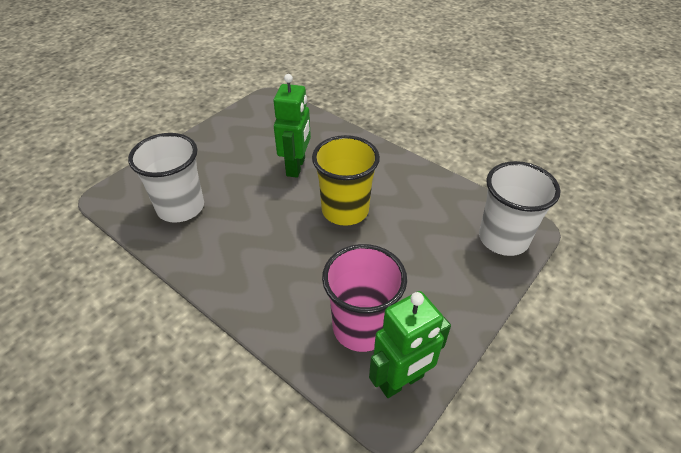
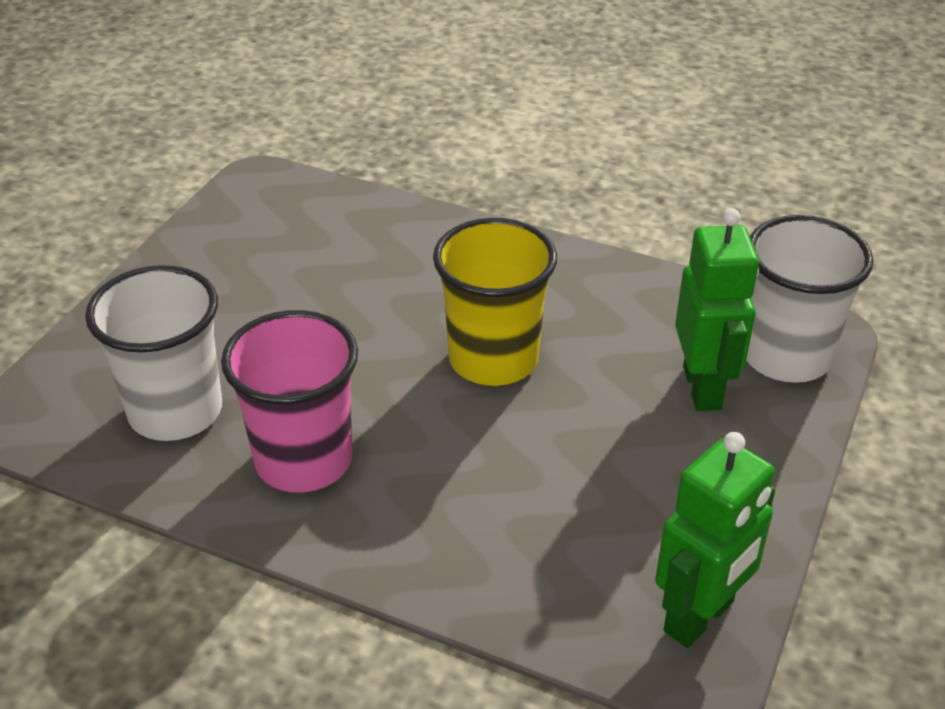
camera: 15 degrees left, 5 degrees down
green robot [274,74,311,178] -> green robot moved to [675,208,759,411]
pink cup [322,244,407,352] -> pink cup moved to [221,310,358,493]

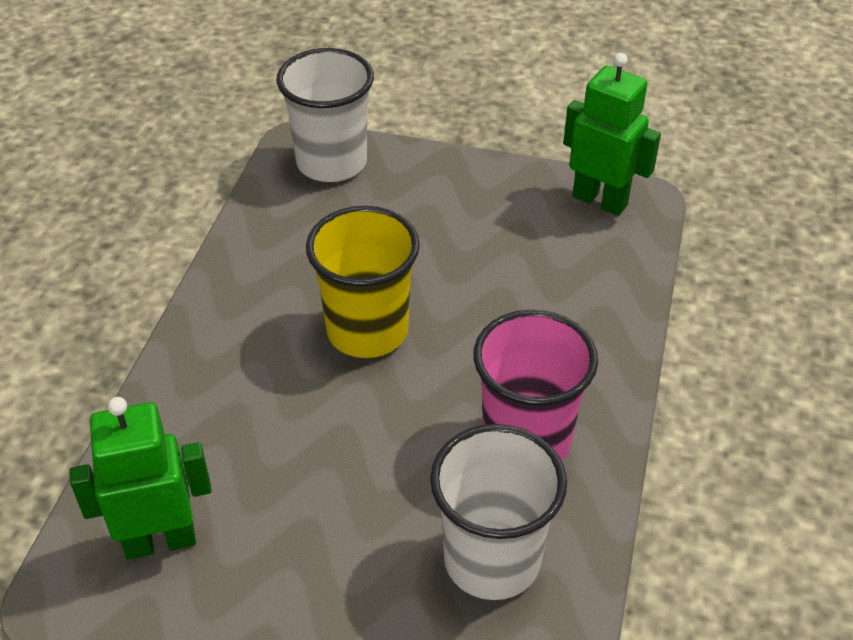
camera: 100 degrees left, 5 degrees up
green robot [675,208,759,411] -> green robot moved to [69,397,212,560]

